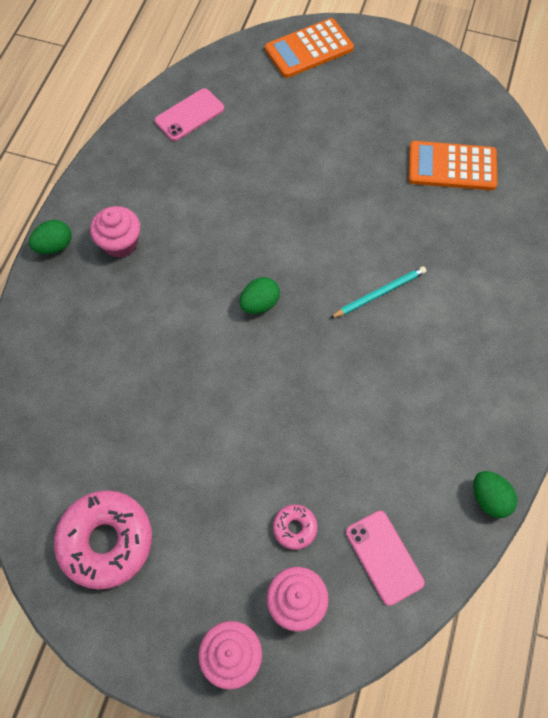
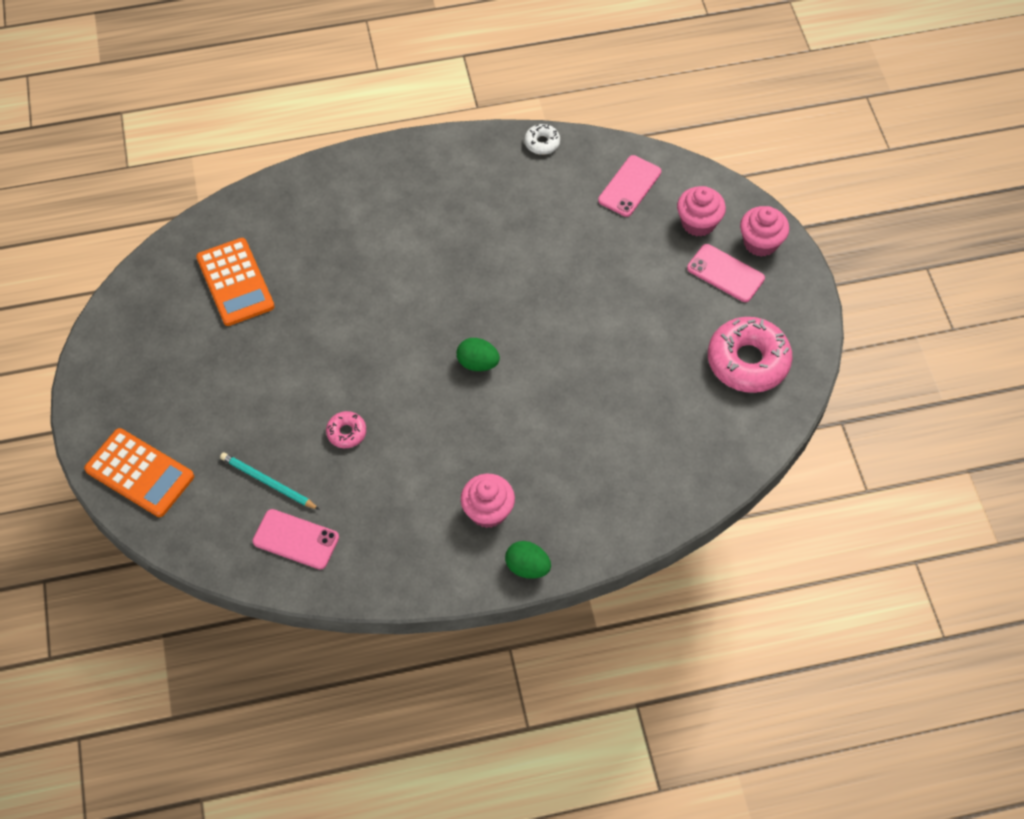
camera: 120 degrees left, 5 degrees down
pink donut [273,504,317,550] -> pink donut moved to [326,411,366,448]
turquoise pencil [330,266,427,318] -> turquoise pencil moved to [220,452,320,510]
green egg [473,471,518,518] -> white donut [524,124,560,155]
none -> pink phone [687,244,765,302]

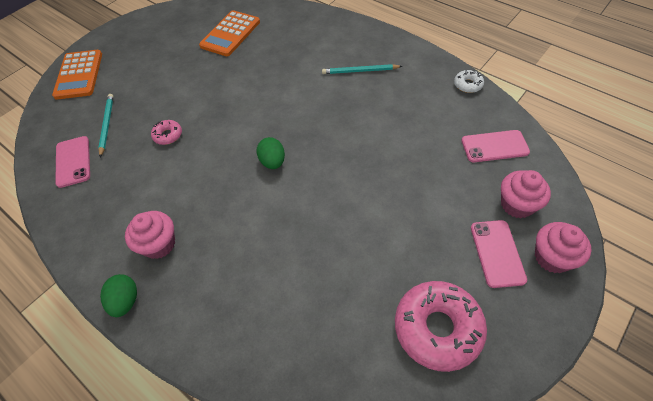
camera: 55 degrees right, 5 degrees down
none -> turquoise pencil [322,64,403,74]

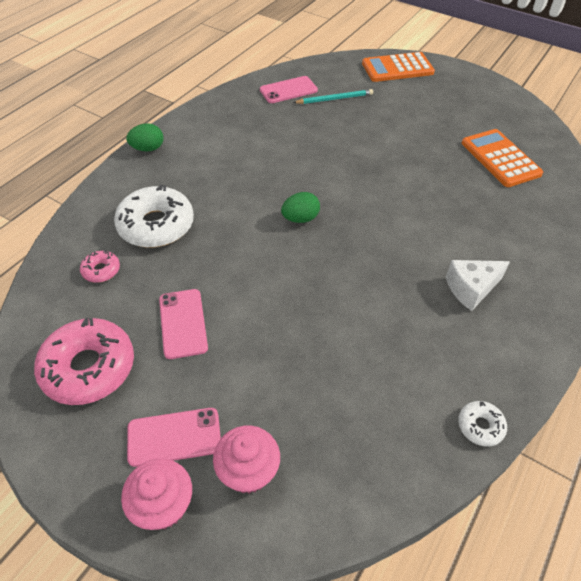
camera: 80 degrees right, 5 degrees down
pink cupcake [125,211,175,259] -> none
pink donut [151,120,182,145] -> pink donut moved to [80,250,120,283]
orange calculator [199,10,260,56] -> orange calculator turned 45 degrees clockwise [462,129,543,187]
turquoise pencil [322,64,403,74] -> white cheese [446,260,510,311]
pink phone [461,130,530,162] -> pink phone moved to [159,289,208,359]
none -> white donut [114,185,194,248]

